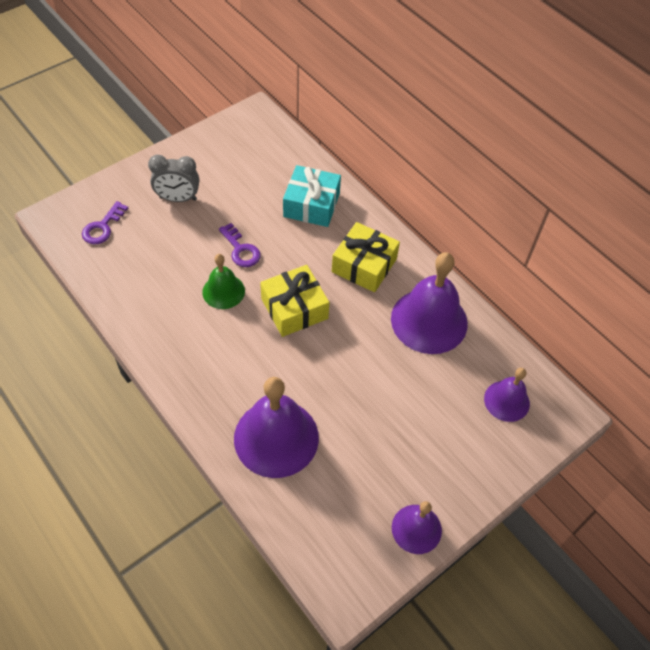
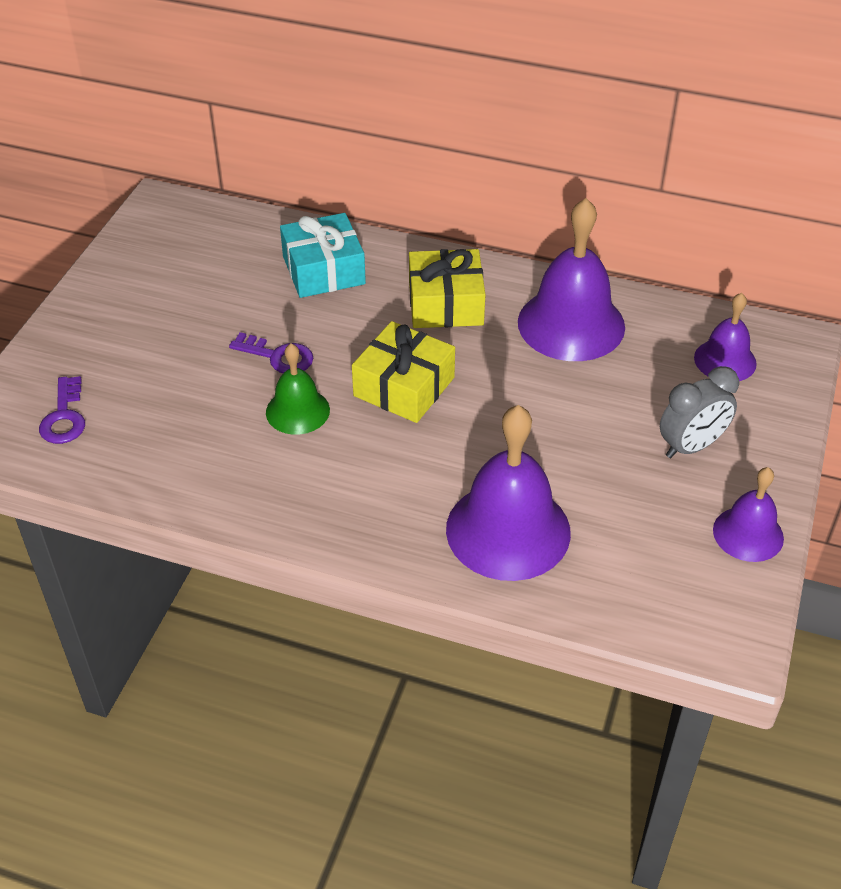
camera: 30 degrees left, 10 degrees down
grey clock [148,155,199,202] -> grey clock moved to [660,366,739,458]

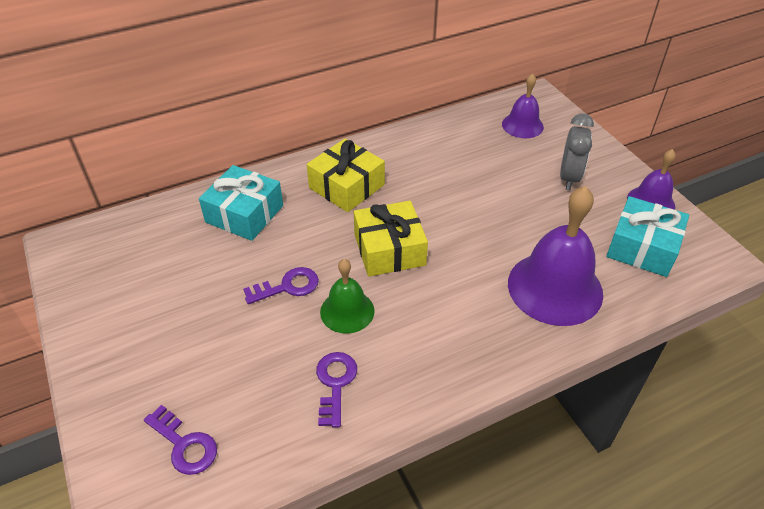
camera: 45 degrees left, 0 degrees up
purple bell [518,198,625,361] -> none
none -> purple key [316,352,357,428]
none -> turquoise gift [606,196,689,277]

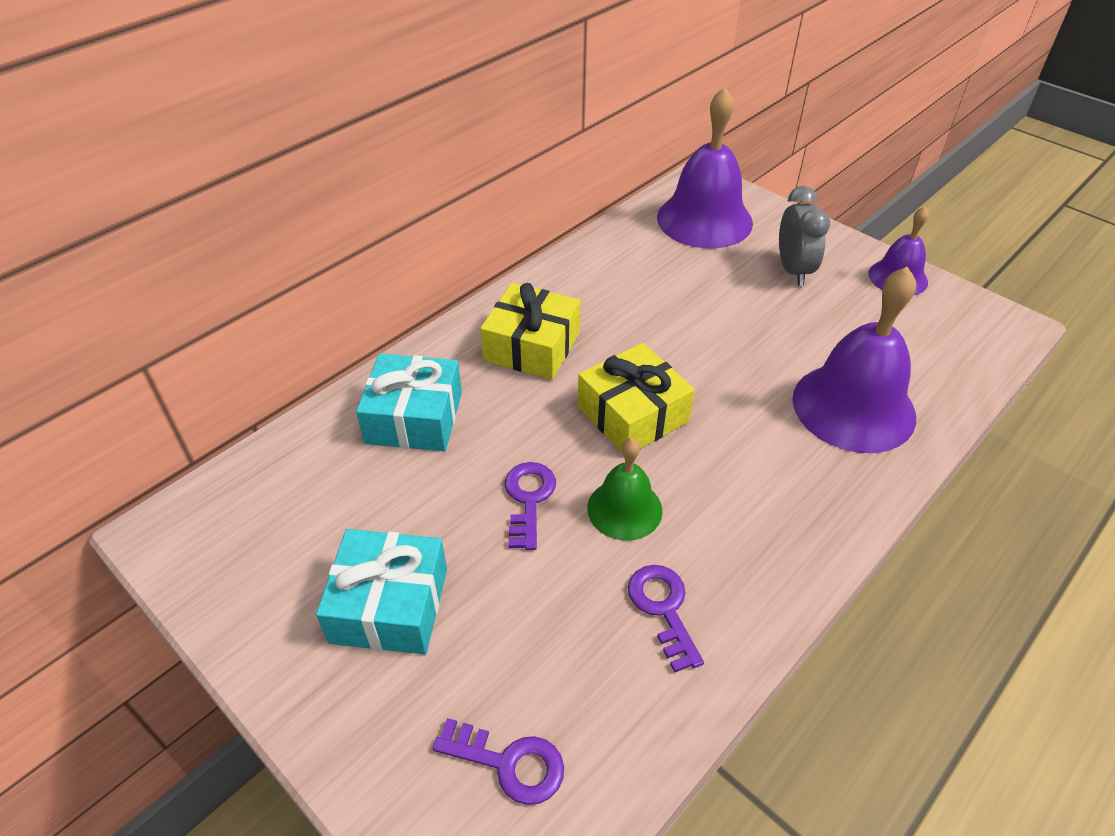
camera: 20 degrees left, 0 degrees up
purple key [243,267,319,304] -> purple key turned 45 degrees counterclockwise [505,462,556,550]
purple bell [502,73,544,138] -> purple bell [657,87,753,248], size x1.79
turquoise gift [606,196,689,277] -> turquoise gift moved to [316,529,447,654]

